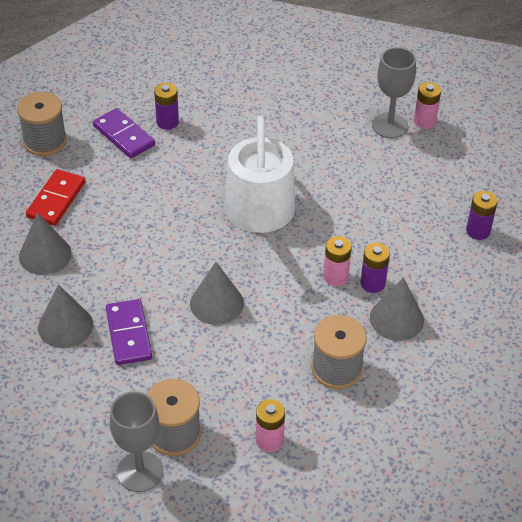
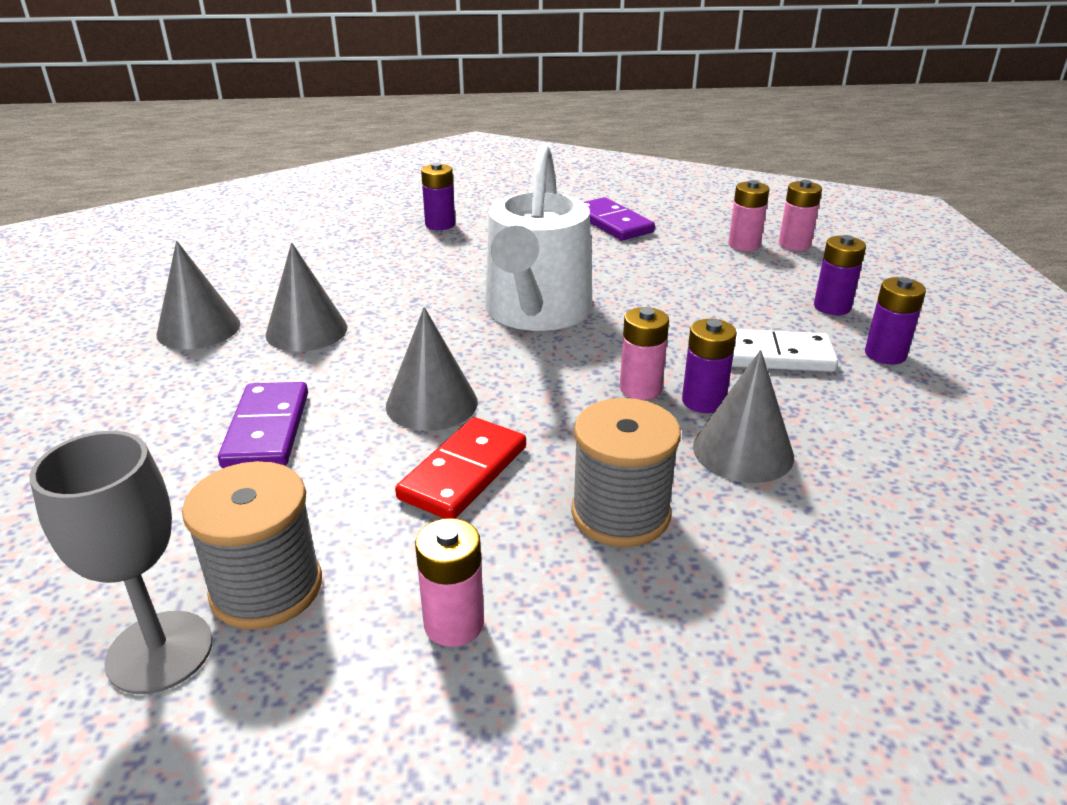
camera: 10 degrees right, 15 degrees down
grey spool [17,92,67,156] -> none
red domino [26,169,85,226] -> red domino moved to [395,417,526,519]
grey cone [38,284,93,348] -> grey cone moved to [265,242,347,352]
purple domino [93,108,155,158] -> purple domino moved to [584,197,655,240]
grey goblet [372,47,416,138] -> pink battery [728,180,769,251]
none -> white domino [732,329,838,372]
none -> purple battery [814,235,866,315]

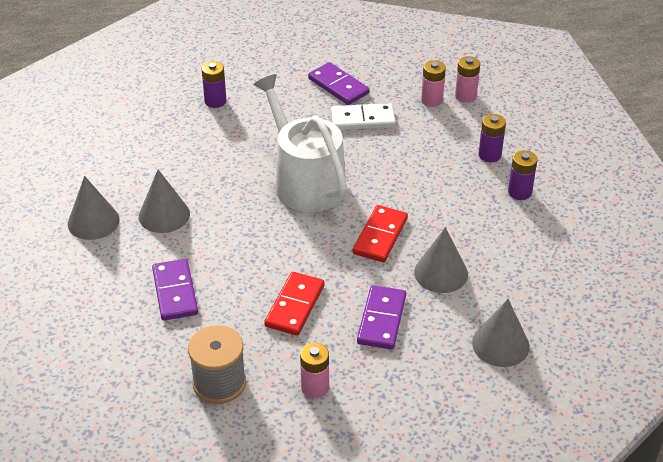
camera: 10 degrees left, 10 degrees up
grey goblet [29,431,212,694] -> none
grey cone [386,307,478,431] -> grey cone moved to [472,299,530,367]
white watering can [485,144,593,331] -> white watering can turned 150 degrees clockwise [253,74,347,212]
grey spool [571,398,681,547] -> purple domino [357,285,406,349]
pink battery [620,307,669,400] -> red domino [353,205,408,262]
purple battery [682,319,737,413] -> none
white domino [732,329,838,372] -> white domino moved to [331,103,396,130]

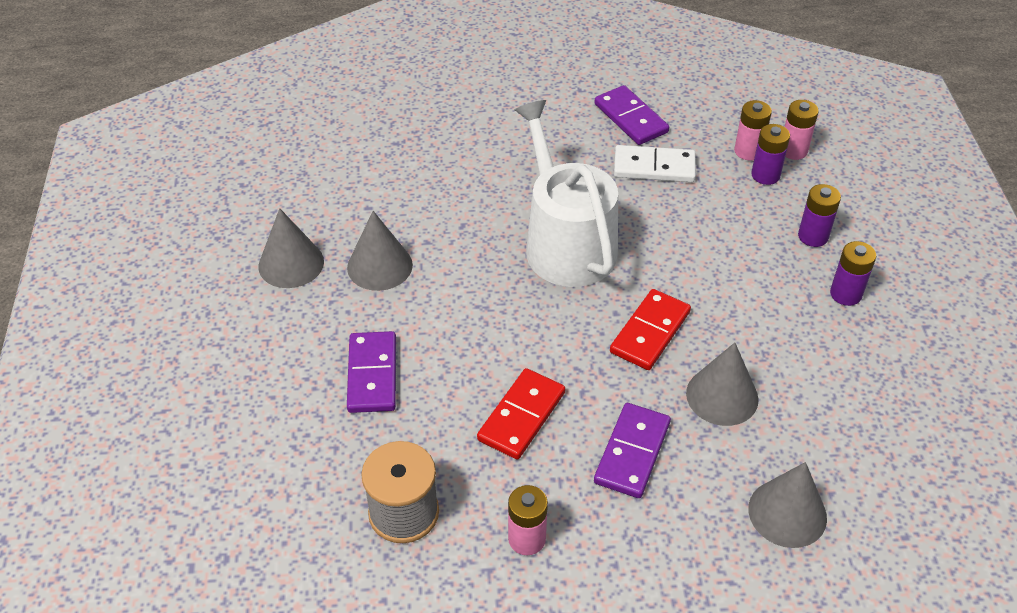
camera: 10 degrees right, 5 degrees up
purple battery [202,61,226,108] -> purple battery moved to [751,124,790,185]

